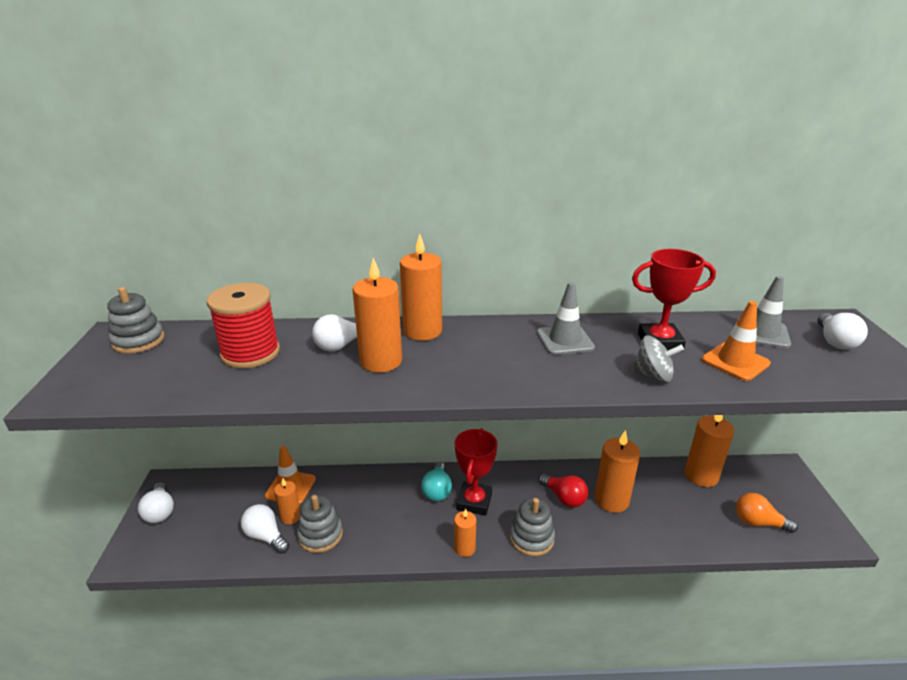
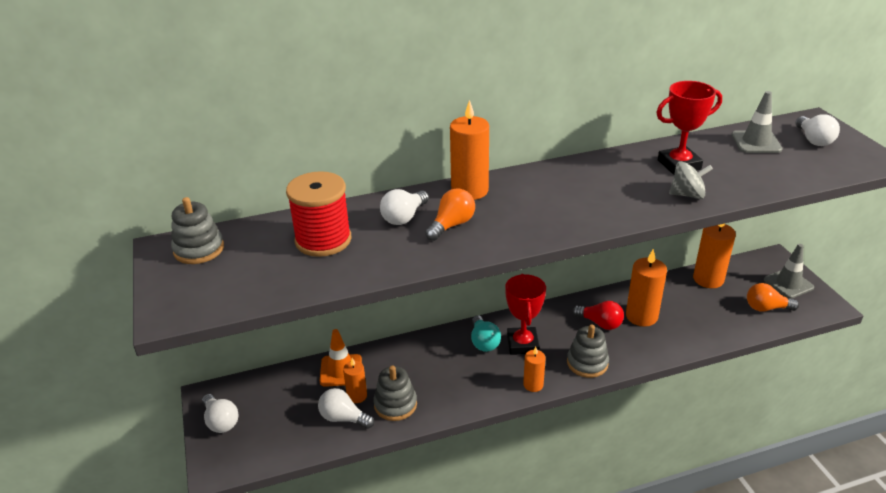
camera: 15 degrees left, 5 degrees up
orange candle [353,258,402,373] -> orange light bulb [425,188,475,241]
grey traffic cone [537,282,595,355] -> grey traffic cone moved to [764,244,814,299]
orange traffic cone [702,301,771,381] -> none

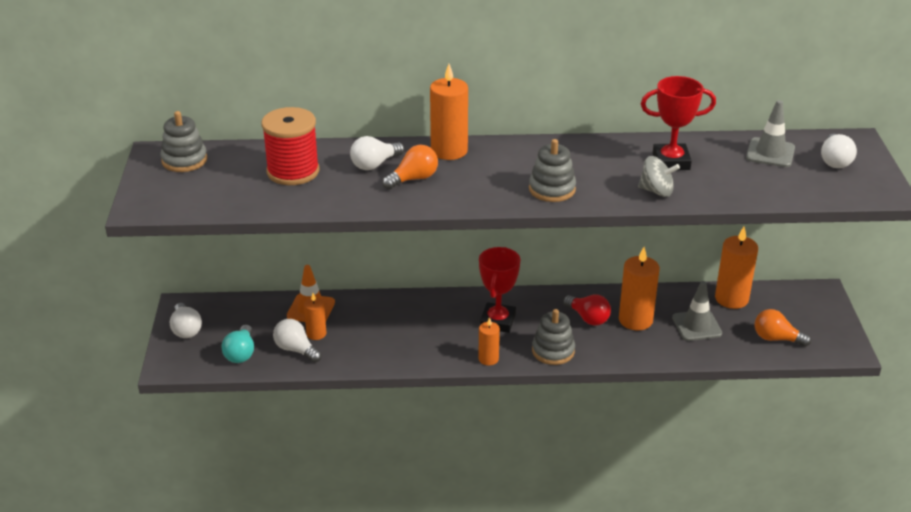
camera: 15 degrees right, 0 degrees up
grey stacking toy [373,365,417,421] -> grey stacking toy moved to [529,139,576,202]
turquoise light bulb [471,315,501,352] -> turquoise light bulb moved to [221,325,254,363]
grey traffic cone [764,244,814,299] -> grey traffic cone moved to [672,281,722,341]

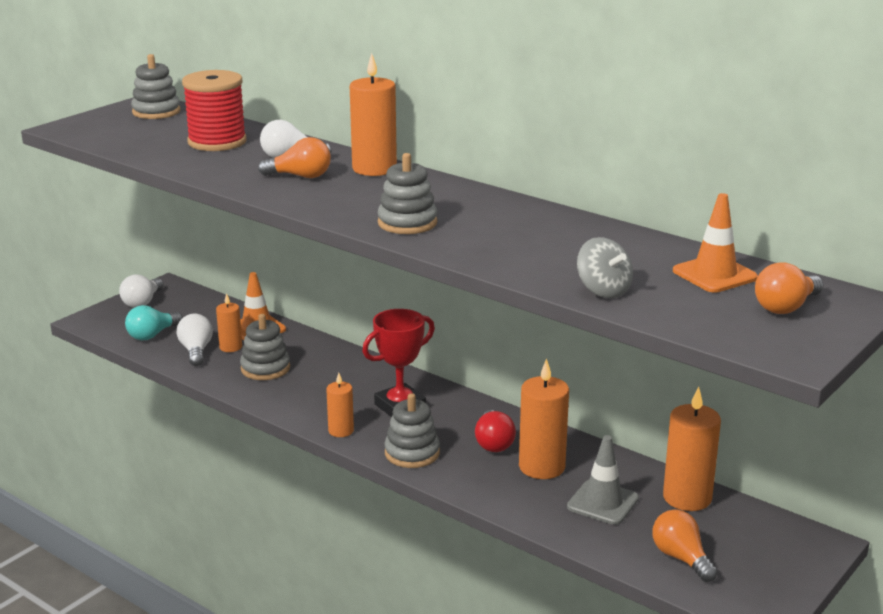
camera: 40 degrees right, 10 degrees down
grey spinning top [638,156,680,197] -> grey spinning top moved to [577,237,633,298]
red trophy [641,76,716,170] -> none
grey traffic cone [746,100,795,167] -> orange traffic cone [673,193,758,293]
white light bulb [821,134,857,168] -> orange light bulb [755,262,823,314]
none -> grey stacking toy [240,314,290,380]

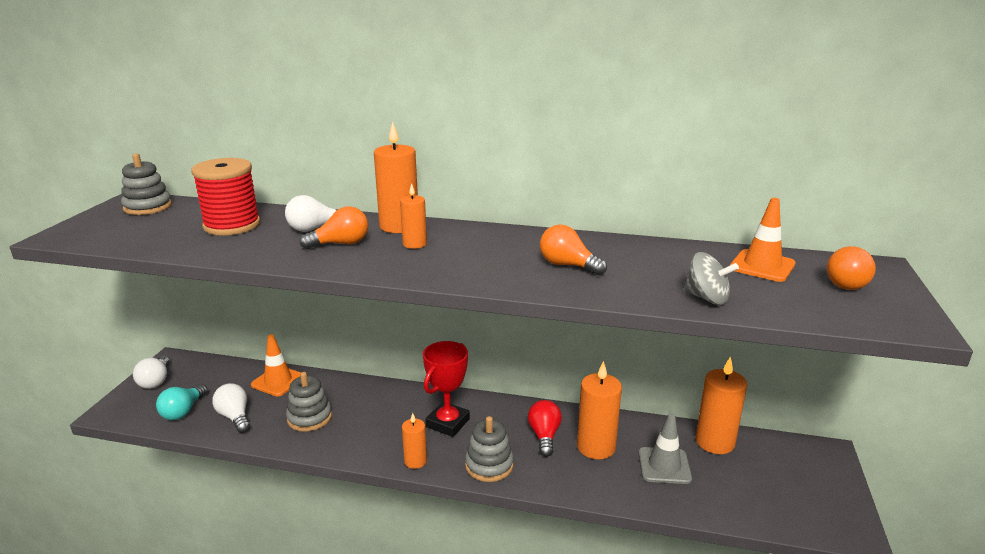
camera: 25 degrees left, 0 degrees up
orange candle [216,293,242,352] -> orange candle moved to [400,183,427,249]
grey stacking toy [377,153,437,234] -> none
red light bulb [475,410,516,452] -> red light bulb turned 150 degrees counterclockwise [528,400,562,457]
orange light bulb [652,509,718,582] -> orange light bulb moved to [540,225,607,275]

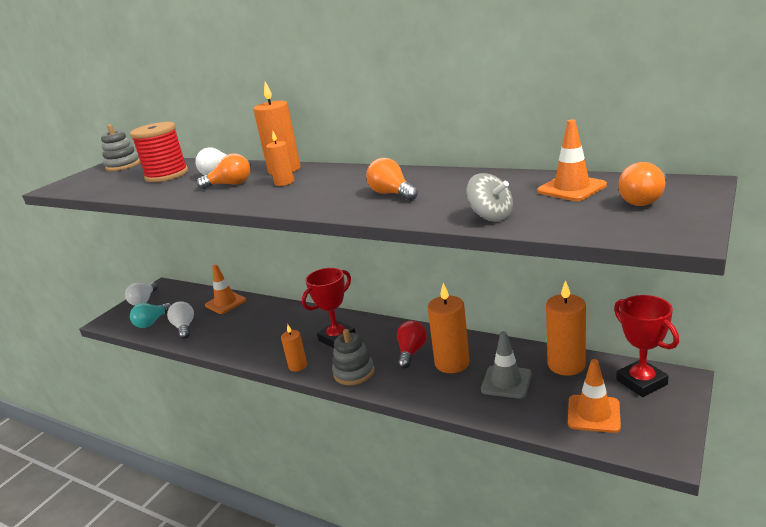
camera: 20 degrees right, 0 degrees up
grey stacking toy [286,372,332,432] -> none
none -> orange traffic cone [568,359,621,433]
none -> red trophy [614,295,679,397]

